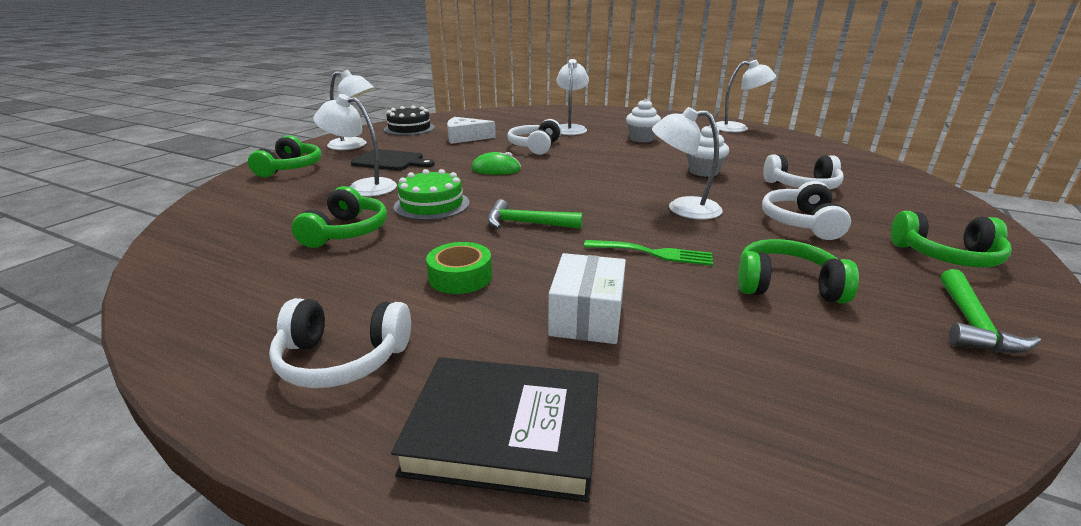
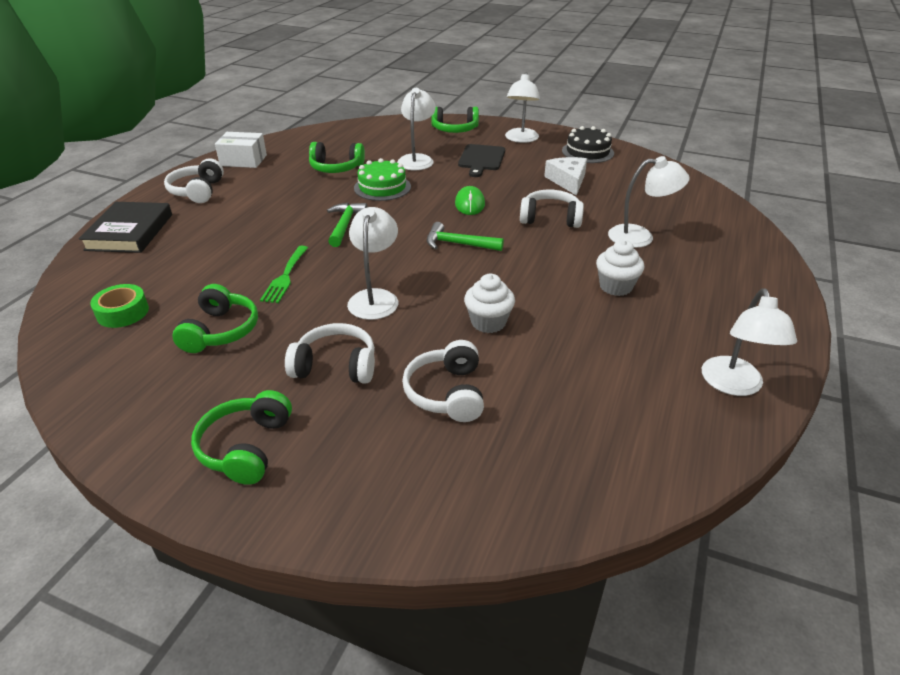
camera: 85 degrees right, 10 degrees up
green tape [426,242,492,294] -> green tape moved to [90,284,149,328]
white box [548,253,626,344] -> white box moved to [215,132,267,168]
green hammer [940,269,1041,353] -> green hammer moved to [427,222,504,251]

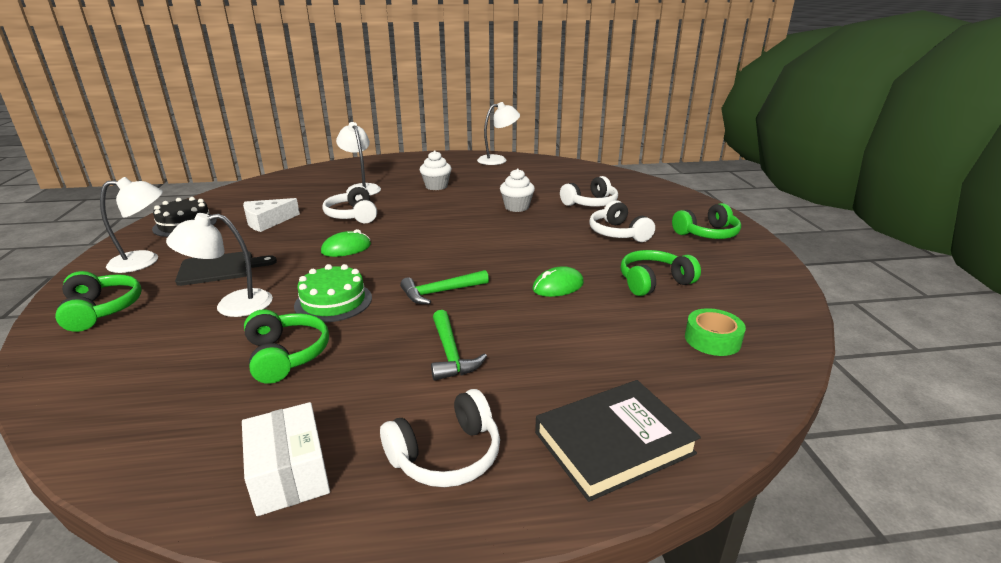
camera: 120 degrees left, 10 degrees down
green fork [260,246,308,303] -> green mouse [532,266,584,297]
white lamp [347,207,399,320] -> none
green hammer [427,222,504,251] -> green hammer moved to [431,310,487,381]

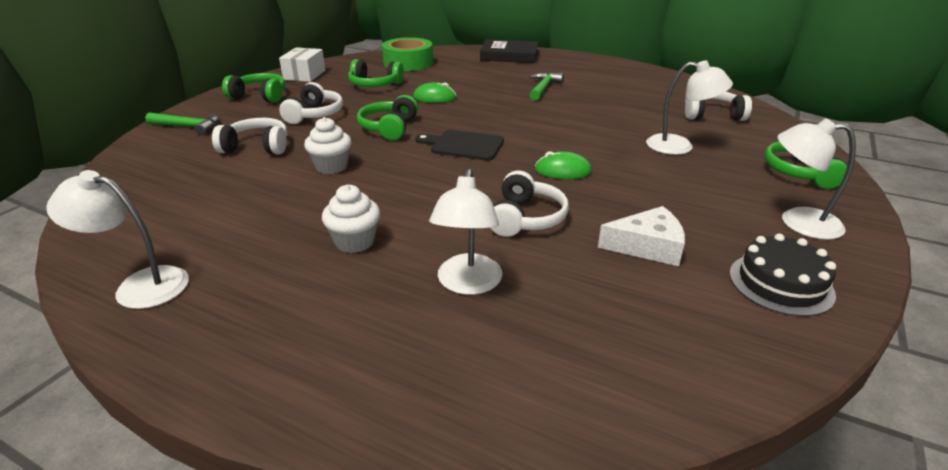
camera: 145 degrees left, 5 degrees up
black cutting board [175,251,277,286] -> black cutting board moved to [415,130,504,161]
white box [242,402,330,516] -> white box moved to [279,47,325,82]
green headphones [244,309,329,384] -> green headphones moved to [357,95,418,140]
green cake [294,264,372,322] -> none
white headphones [380,389,500,487] -> white headphones moved to [685,92,752,121]
green hammer [400,270,489,304] -> green hammer moved to [145,112,219,135]
green tape [685,308,746,356] -> green tape [382,37,433,71], size x1.63

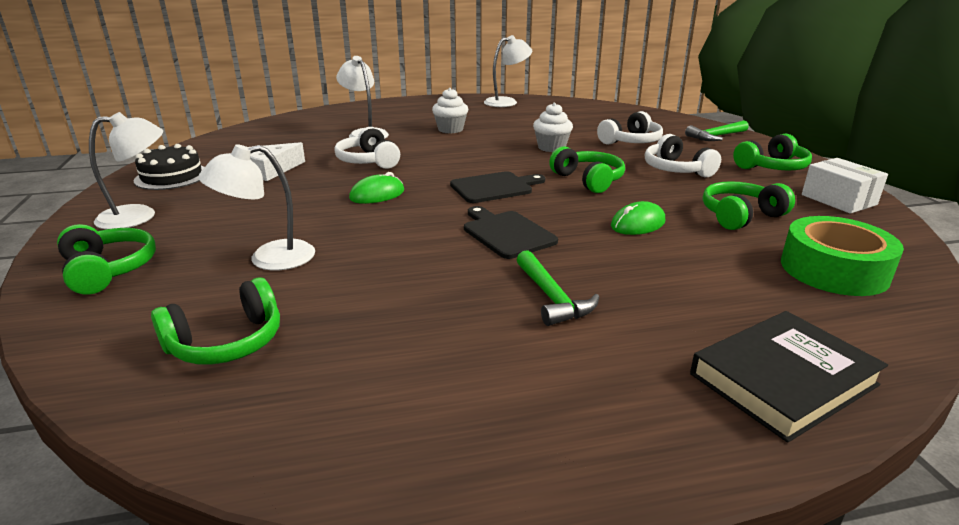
camera: 140 degrees right, 5 degrees down
white headphones [685,92,752,121] -> green headphones [151,277,280,365]
none -> black cutting board [464,206,558,259]

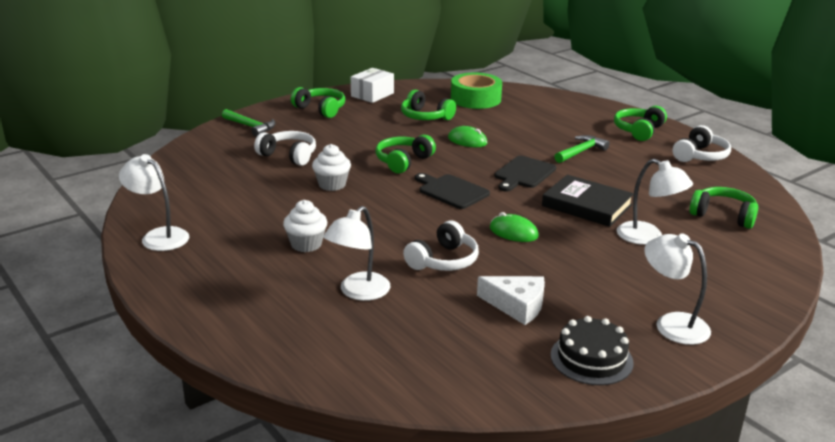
camera: 115 degrees left, 0 degrees up
green headphones [57,224,156,295] -> green headphones moved to [614,106,667,141]
white headphones [645,134,721,177] -> white headphones moved to [673,125,731,162]
black book [690,311,888,443] -> black book moved to [542,175,634,227]

